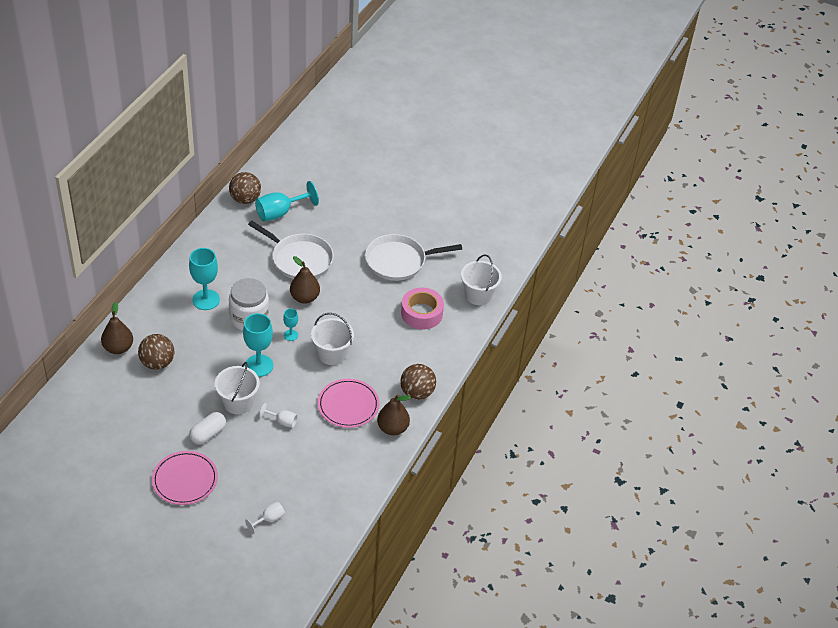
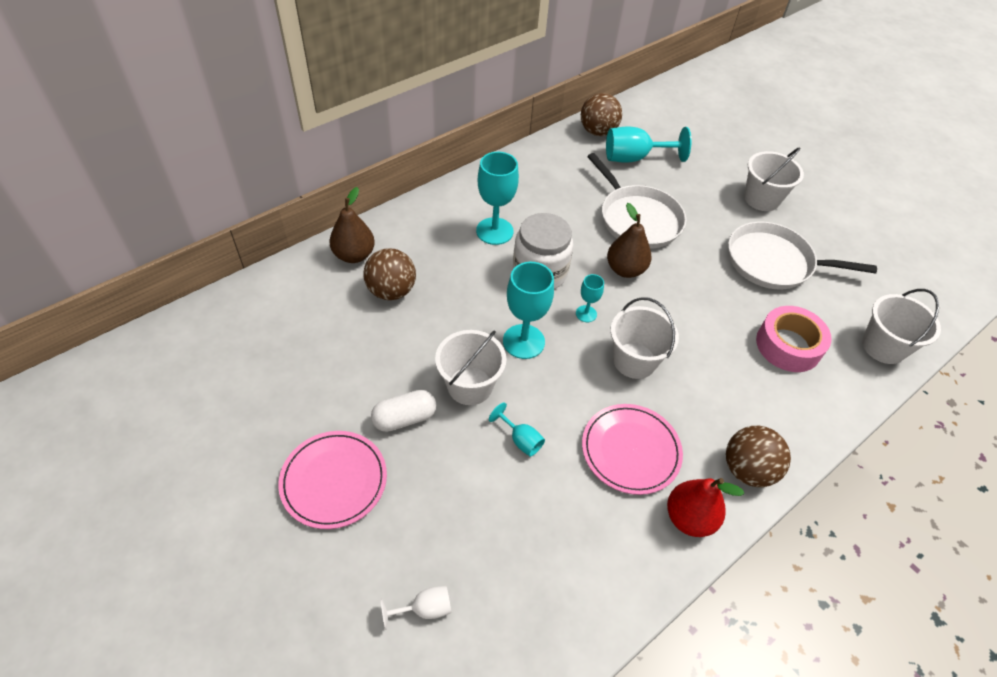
camera: 25 degrees right, 5 degrees up
white goblet [260,403,298,428] -> turquoise goblet [489,402,545,457]
brown pear [377,394,411,435] -> red pear [667,478,744,537]
none -> white bucket [744,147,804,211]

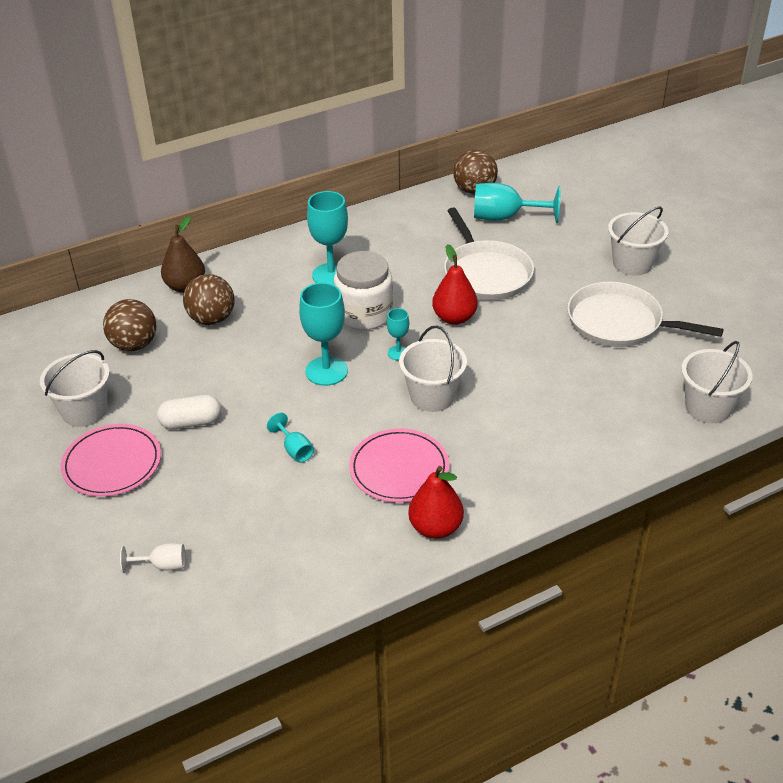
camera: 15 degrees right, 10 degrees down
white bucket [435,330,507,405] -> white bucket moved to [40,350,110,427]
brown pear [607,203,652,278] -> red pear [432,244,478,325]
brown ball [726,426,791,487] -> brown ball moved to [103,299,156,351]
pink tape [756,306,832,372] -> none

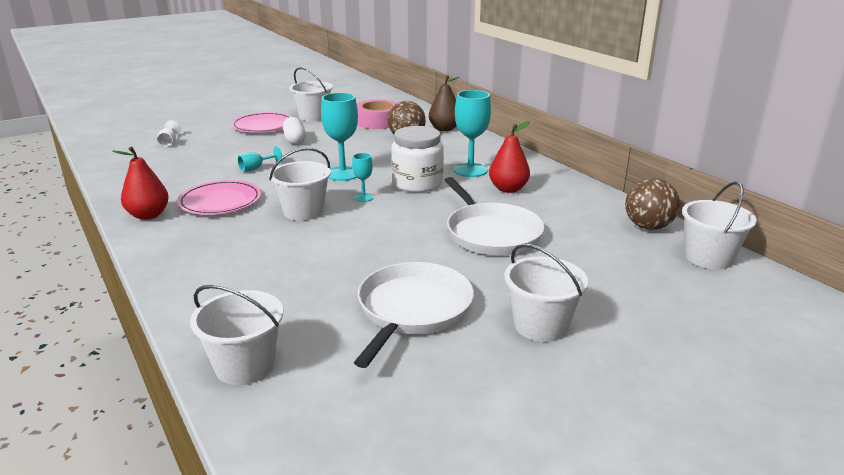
camera: 85 degrees right, 15 degrees down
brown ball [103,299,156,351] -> pink tape [357,99,397,129]
red pear [432,244,478,325] -> red pear moved to [489,121,530,193]
white pan [444,207,534,301] -> white pan turned 90 degrees counterclockwise [444,177,545,255]
turquoise goblet [474,183,561,223] -> none
none -> white bucket [682,182,757,269]

